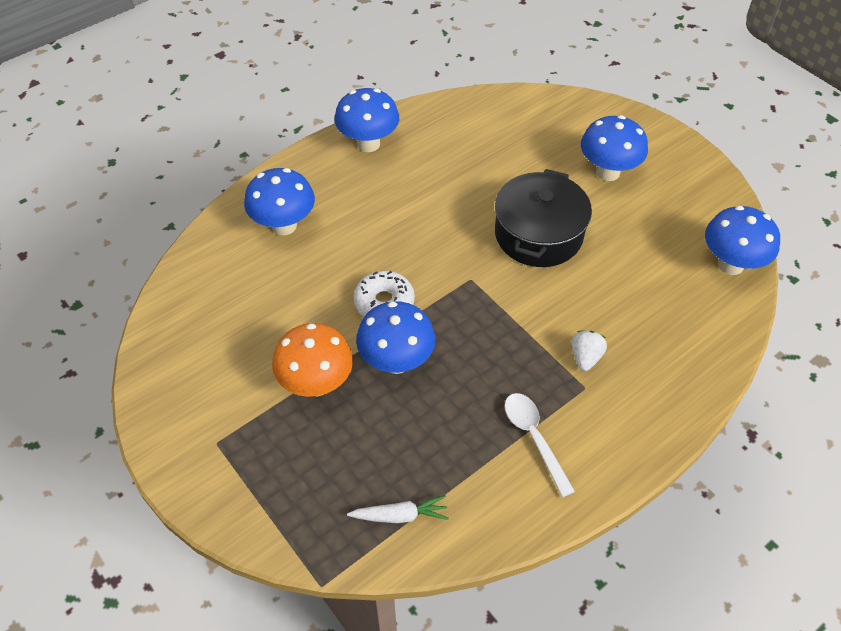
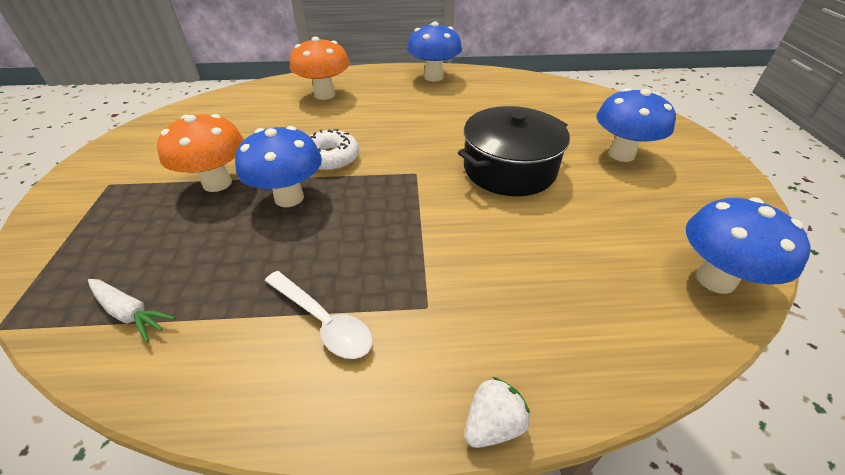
camera: 35 degrees right, 10 degrees down
blue mushroom [244,168,315,235] -> orange mushroom [290,37,350,100]
white spoon [505,393,575,497] -> white spoon turned 120 degrees clockwise [265,271,373,359]
white strawberry [571,331,607,371] -> white strawberry moved to [464,377,530,448]

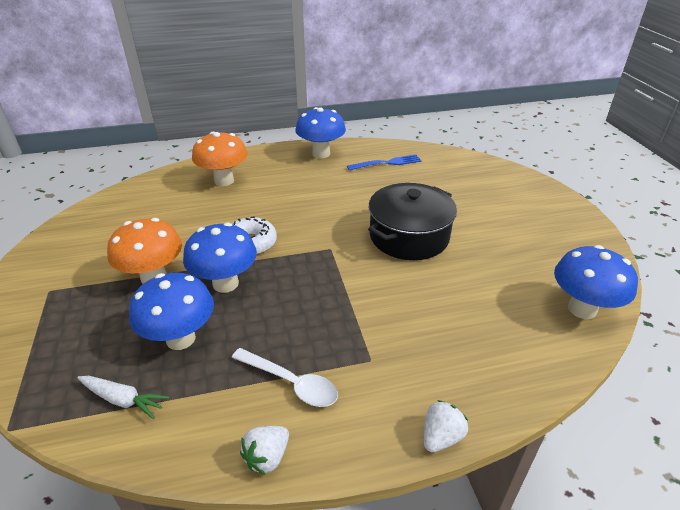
camera: 10 degrees left, 5 degrees down
blue mushroom [596,88,676,162] -> blue mushroom moved to [129,273,214,350]
none -> white strawberry [240,426,289,475]
none -> blue fork [347,155,421,170]

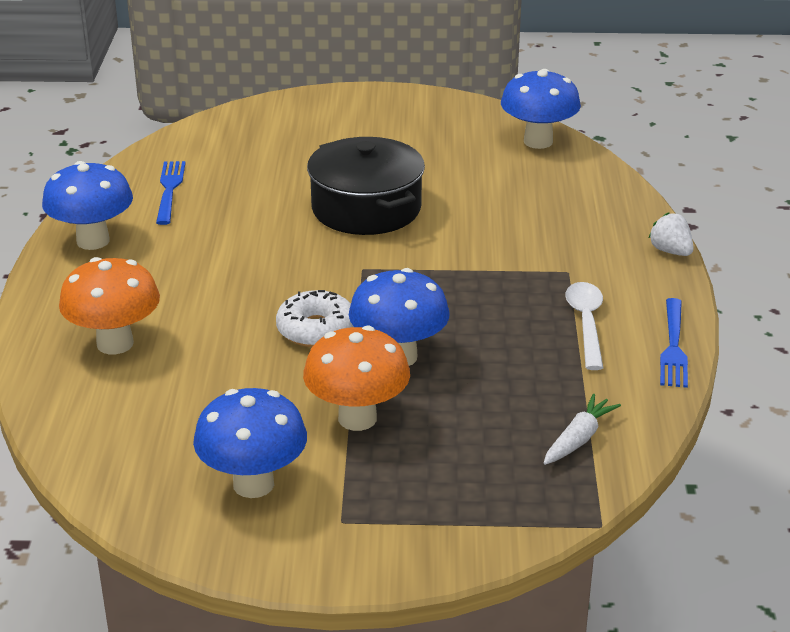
camera: 75 degrees left, 5 degrees down
blue mushroom [129,273,214,350] -> blue mushroom moved to [193,388,307,498]
white spoon [231,348,338,407] -> white spoon turned 45 degrees counterclockwise [565,282,603,370]
white strawberry [240,426,289,475] -> blue fork [660,298,688,388]

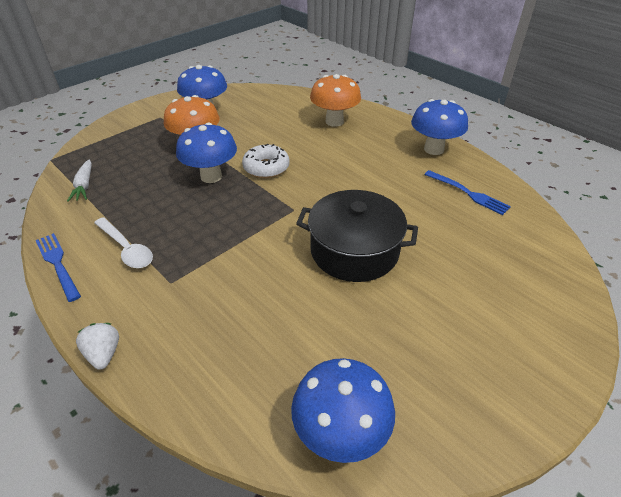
camera: 135 degrees right, 10 degrees up
white strawberry [649,212,694,256] -> white strawberry turned 120 degrees counterclockwise [76,323,119,370]

